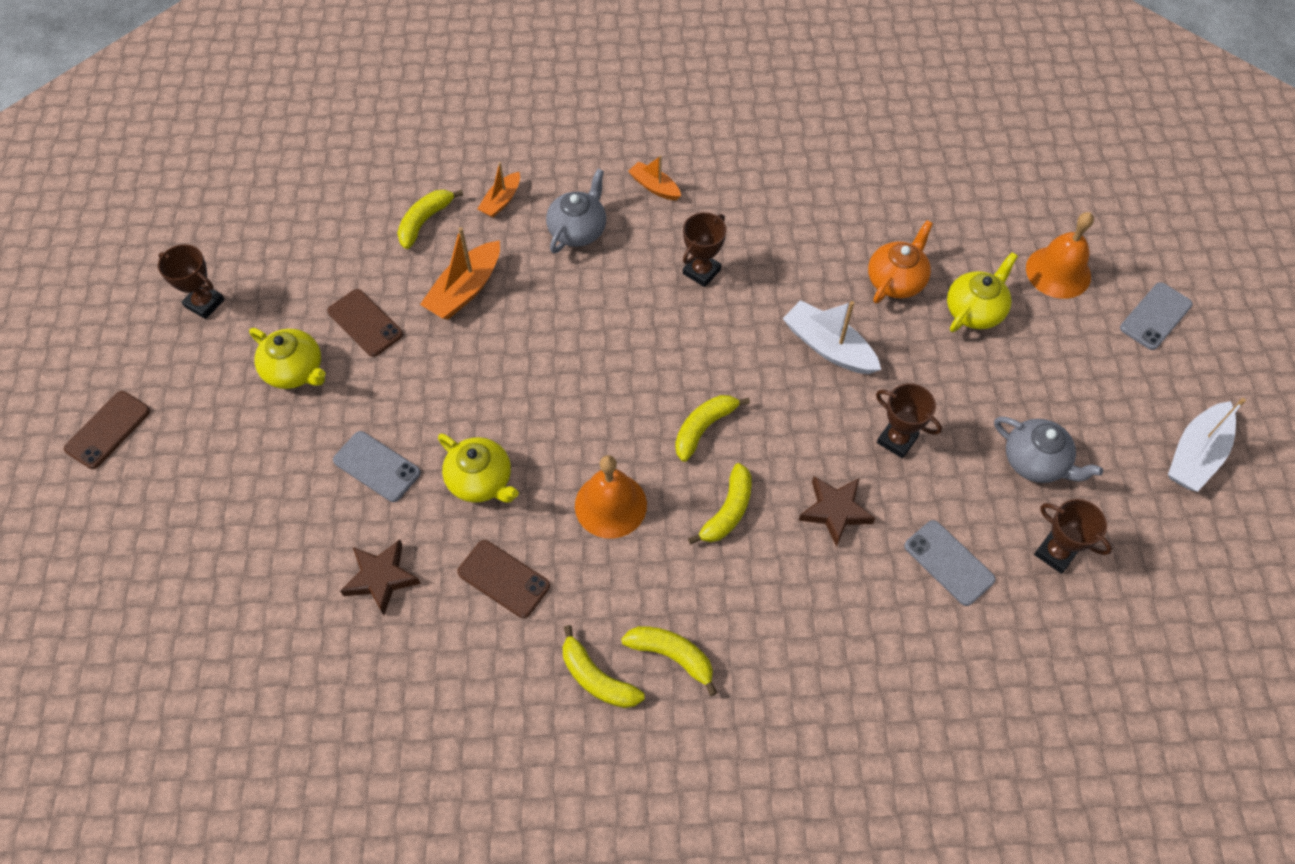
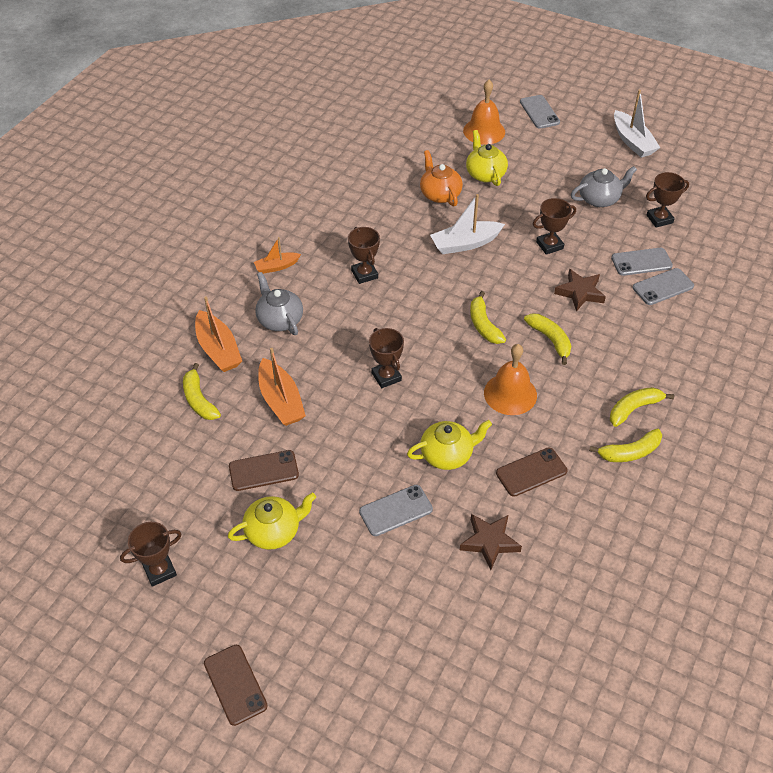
camera: 60 degrees left, 10 degrees down
orange boat [478,162,520,217] -> orange boat [195,296,242,372], size x1.65
none -> brown trophy [369,328,404,388]
none -> grey phone [633,268,694,305]

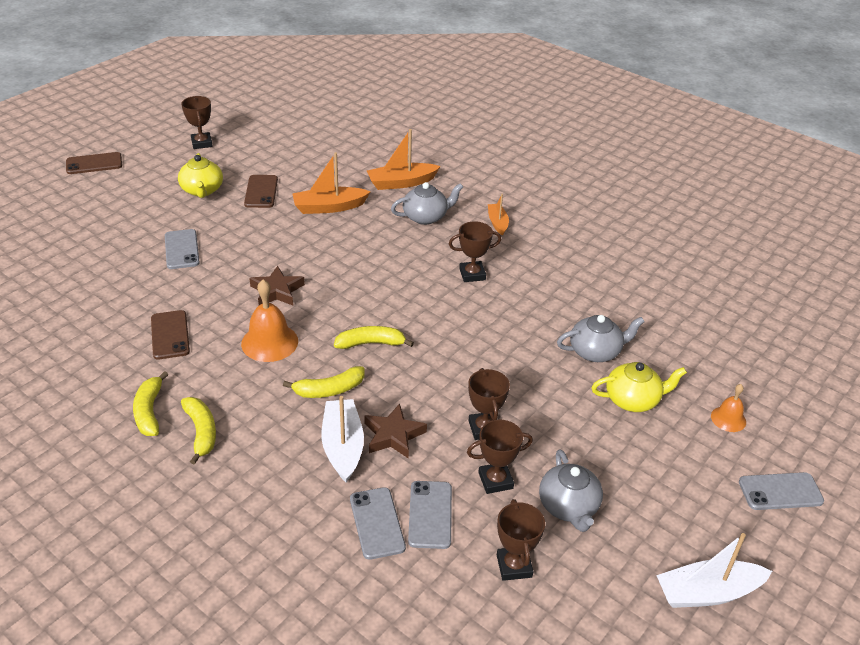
camera: 100 degrees right, 10 degrees down
yellow banana [183,363,221,420] -> none
brown trophy [369,328,404,388] -> brown trophy moved to [467,419,533,494]
yellow teapot [407,420,492,470] -> none
orange teapot [420,150,463,207] -> grey teapot [557,315,645,362]
white boat [430,194,505,254] -> white boat moved to [322,396,364,482]
brown star [460,514,522,570] -> brown star moved to [249,266,305,305]
orange bell [463,80,505,145] -> orange bell [711,384,746,432], size x0.58

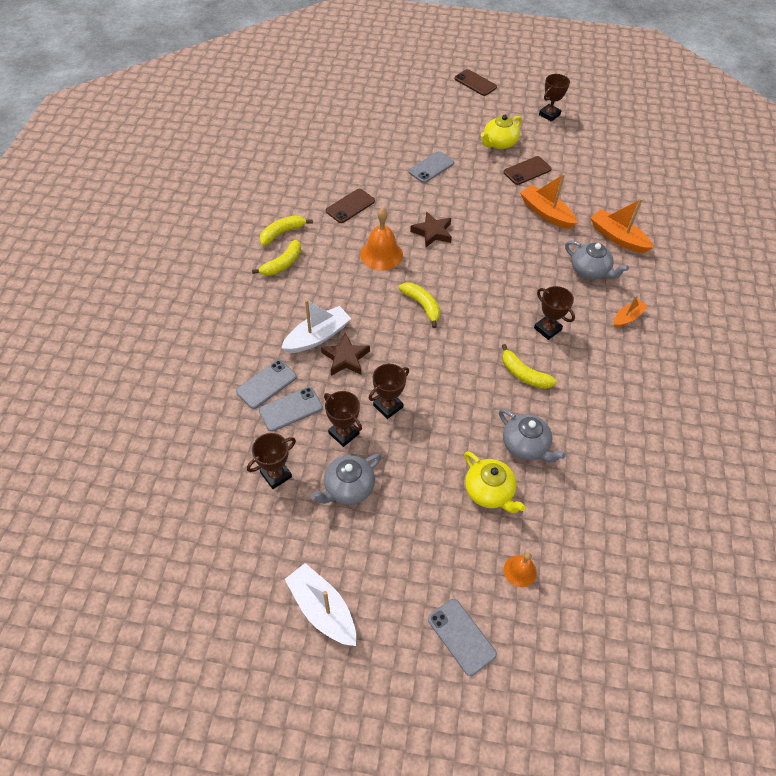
camera: 60 degrees right, 15 degrees up
yellow banana [283,366,365,398] -> yellow banana moved to [502,344,557,389]

